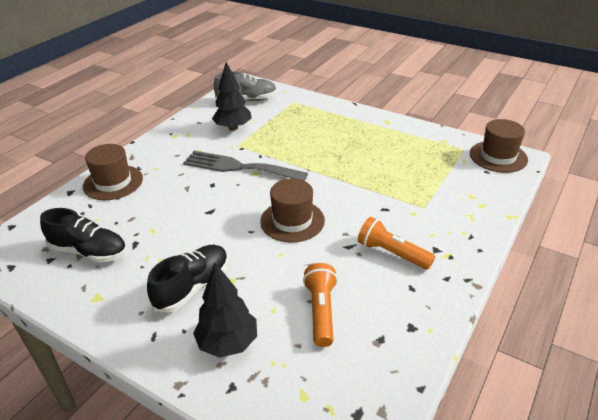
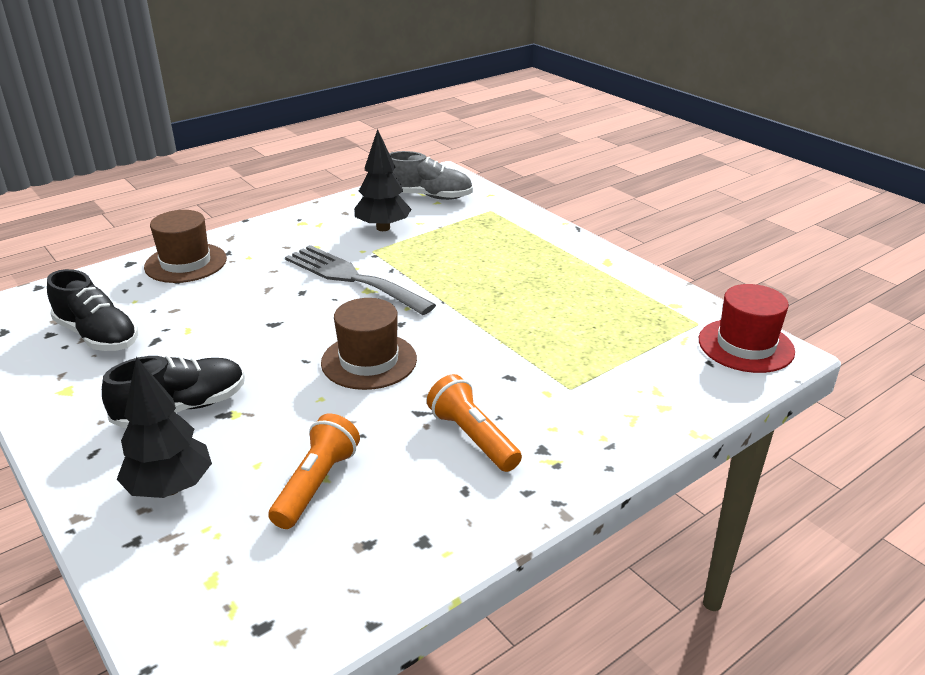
camera: 20 degrees right, 5 degrees down
brown hat [470,119,528,173] -> red hat [699,284,795,373]

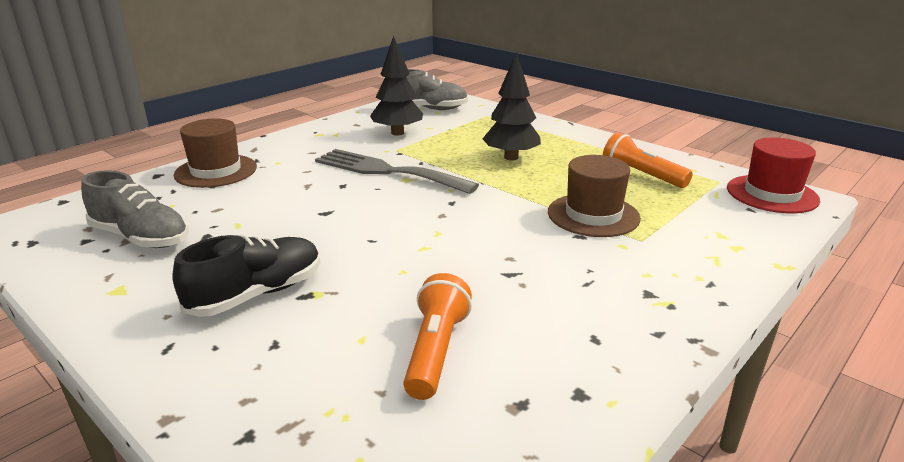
camera: 10 degrees left, 5 degrees down
black shoe [47,269,138,351] -> grey shoe [81,170,189,248]
black tree [117,357,212,498] -> black tree moved to [482,52,541,161]
brown hat [321,298,417,390] -> brown hat moved to [548,155,641,237]
orange flashlight [427,374,522,472] -> orange flashlight moved to [603,132,693,188]

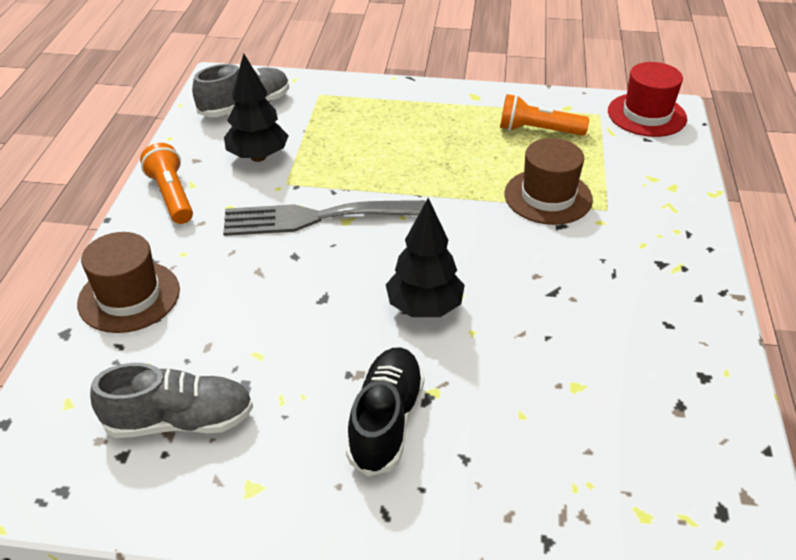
camera: 35 degrees left, 15 degrees up
orange flashlight [403,273,472,400] -> orange flashlight moved to [140,143,193,224]
black tree [482,52,541,161] -> black tree moved to [386,198,465,317]

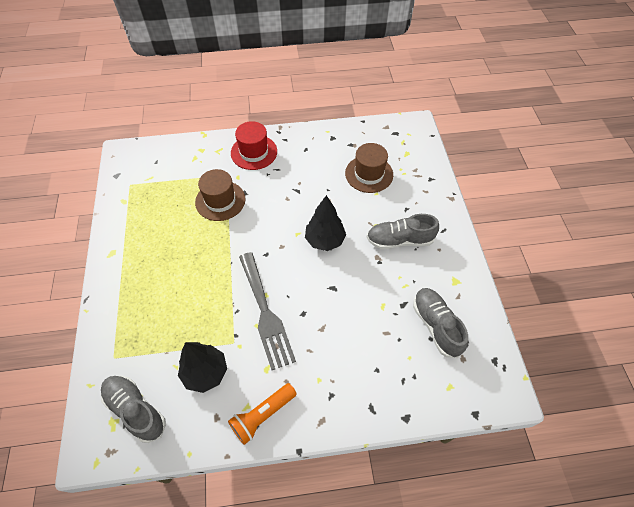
camera: 105 degrees left, 15 degrees up
brown hat [77,232,180,333] -> brown hat moved to [345,143,393,193]
black shoe [346,347,424,476] -> grey shoe [367,214,439,249]
orange flashlight [500,94,589,136] -> none
red hat [608,62,687,137] -> red hat moved to [231,121,277,170]

